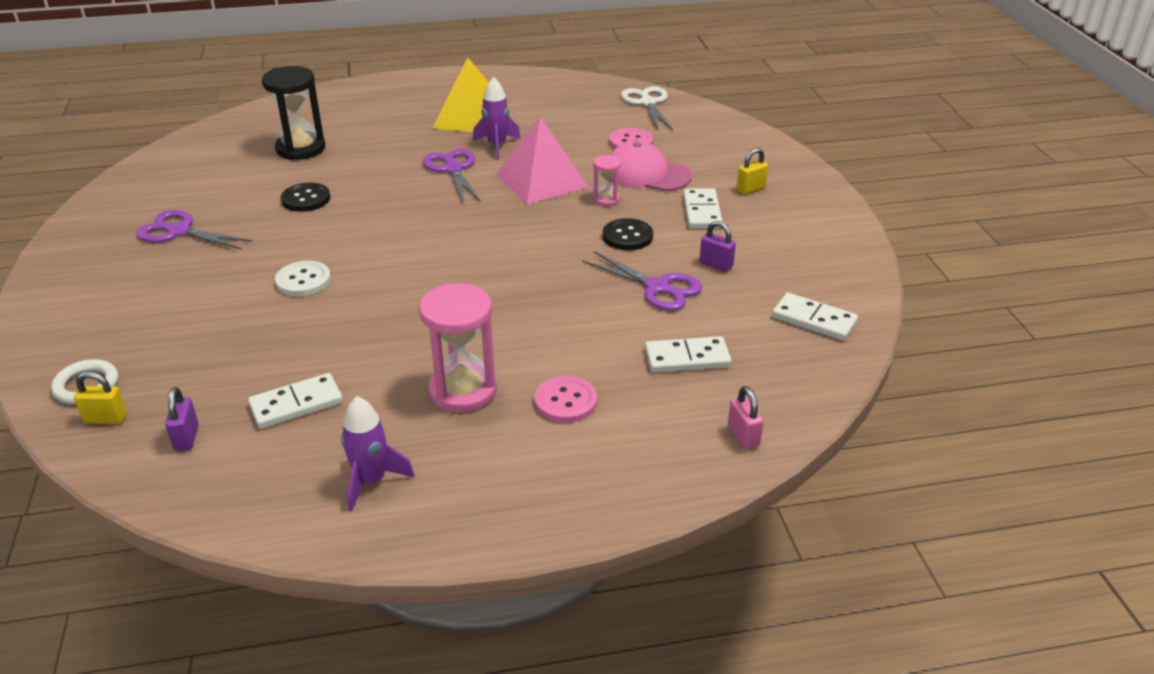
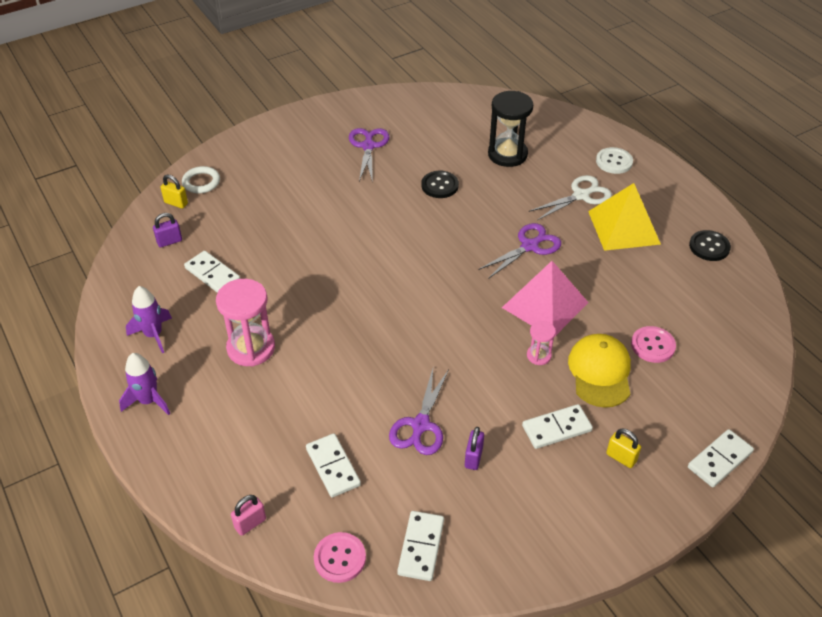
camera: 70 degrees right, 10 degrees up
yellow padlock [74,371,127,424] -> yellow padlock turned 45 degrees counterclockwise [160,174,188,209]
white button [275,261,331,296] -> white button moved to [596,147,633,174]
purple rocket [473,77,521,159] -> purple rocket moved to [119,353,170,415]
pink button [535,376,597,423] -> pink button moved to [314,532,366,583]
black button [603,218,653,250] -> black button moved to [689,230,731,261]
pink cap [610,141,692,191] -> yellow cap [568,334,631,408]
white scissors [621,86,673,130] -> white scissors moved to [529,175,612,220]
none -> white domino [688,429,754,487]

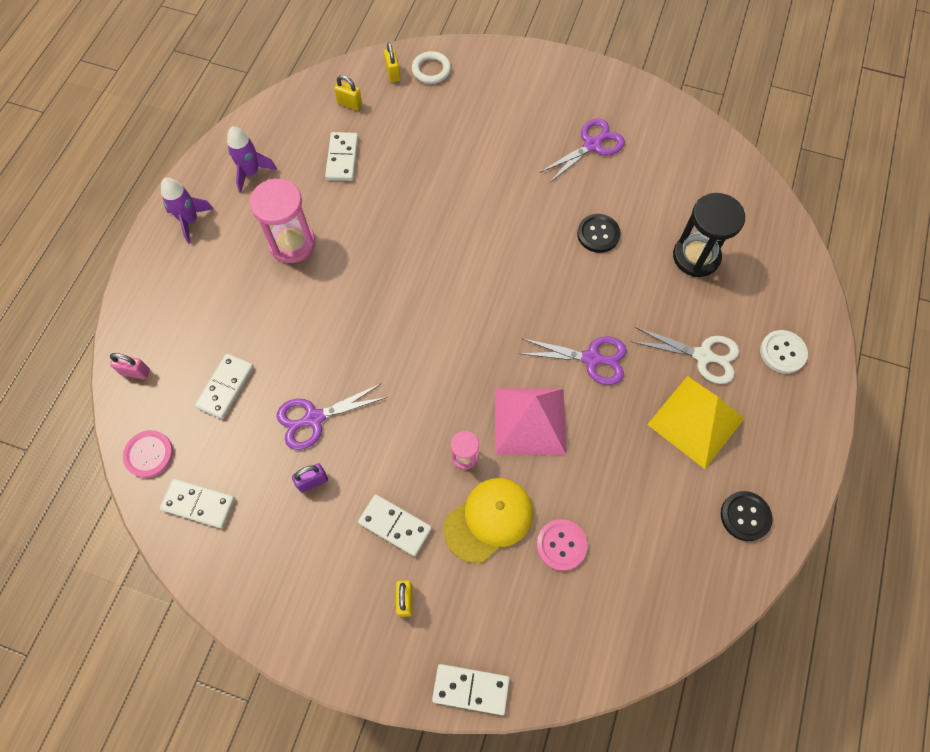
camera: 50 degrees right, 20 degrees up
purple padlock [153,213,182,247] -> yellow padlock [334,75,362,110]
white domino [397,511,444,581] -> white domino turned 45 degrees clockwise [160,479,235,528]

